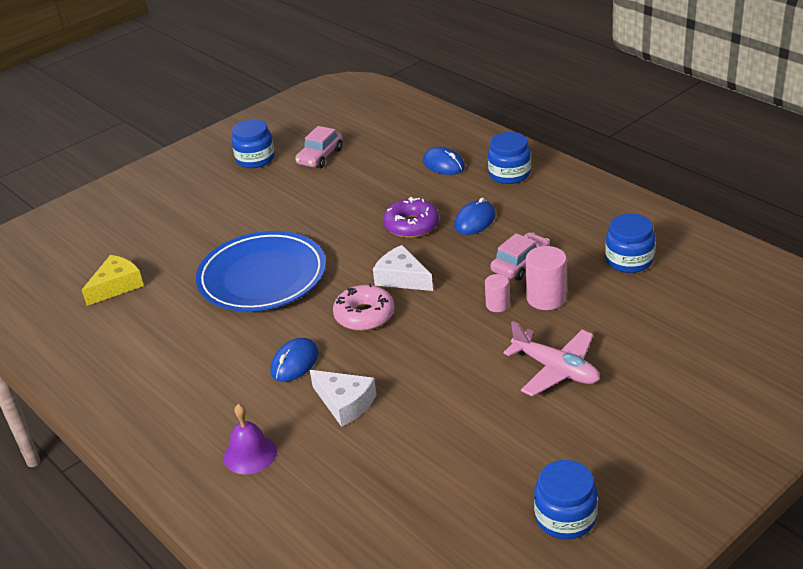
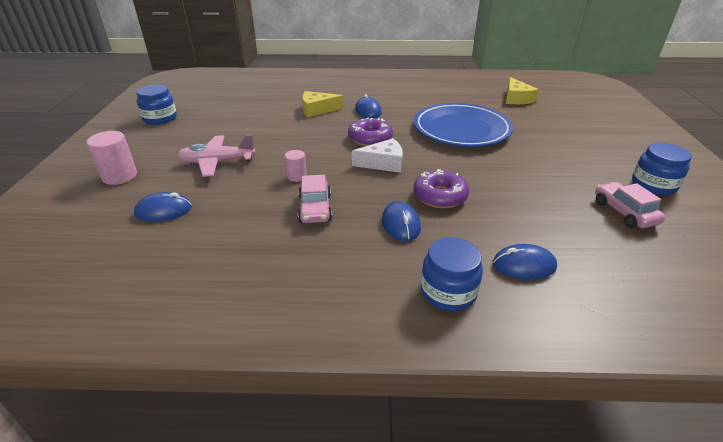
camera: 130 degrees right, 0 degrees up
purple bell [224,404,277,475] -> none
white cheese [310,370,377,427] -> yellow cheese [302,91,343,117]
pink donut [333,283,394,331] -> purple donut [348,117,393,146]
pink cylinder [526,246,567,310] -> pink cylinder moved to [86,131,137,185]
blue jar [605,213,655,273] -> none
none -> blue mouse [134,192,192,222]

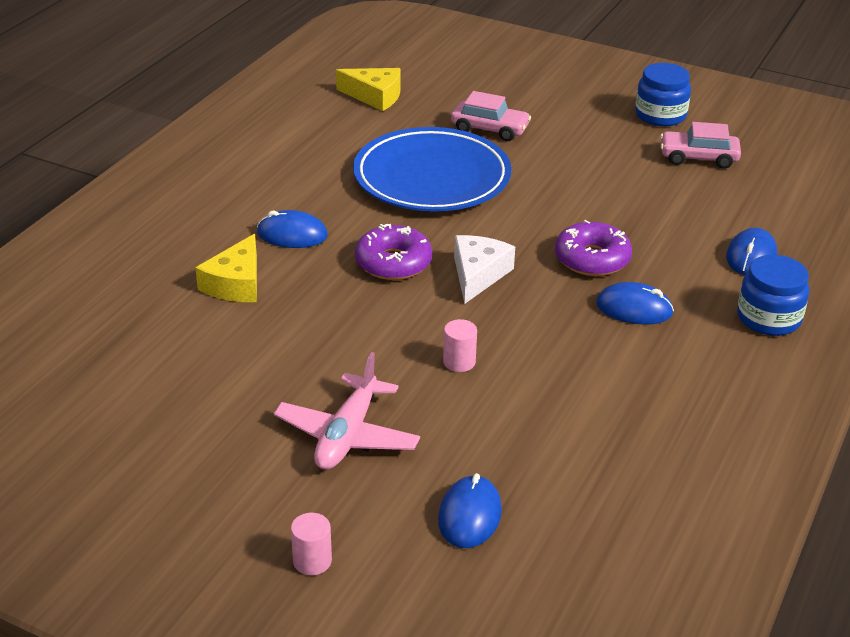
camera: 65 degrees left, 0 degrees up
pink cylinder [86,131,137,185] -> pink cylinder [291,513,332,575], size x0.60
blue jar [136,84,177,125] -> none
pink car [298,175,332,223] -> pink car moved to [451,91,531,141]

